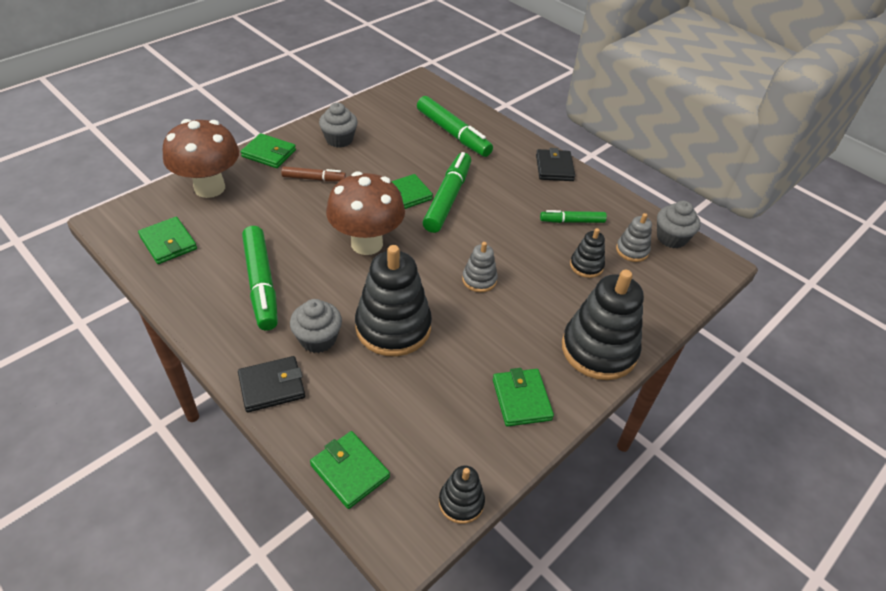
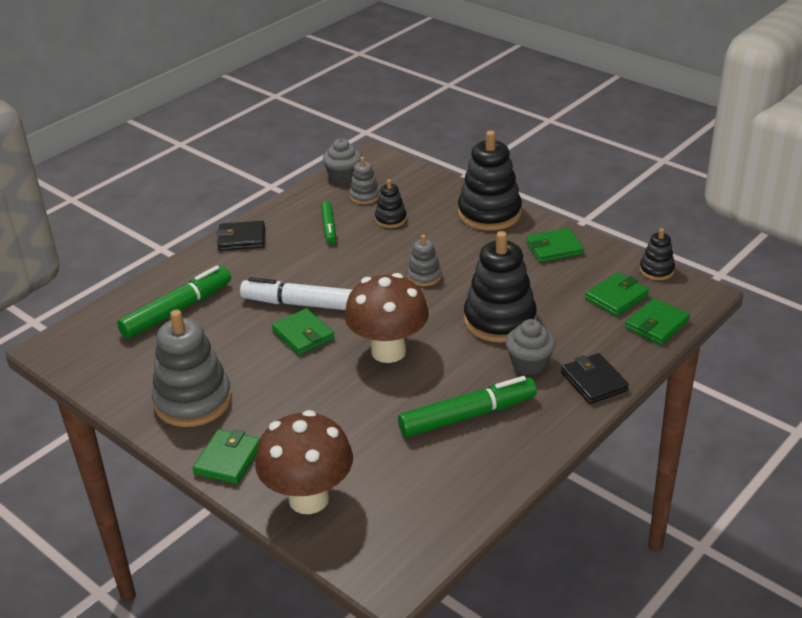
camera: 90 degrees left, 10 degrees down
green wallet [138,217,197,264] -> green wallet moved to [585,272,649,316]
brown marker [281,166,346,182] -> none
grey cupcake [319,103,358,148] -> grey stacking toy [152,310,232,427]
green marker [423,152,471,233] -> white marker [240,277,353,310]

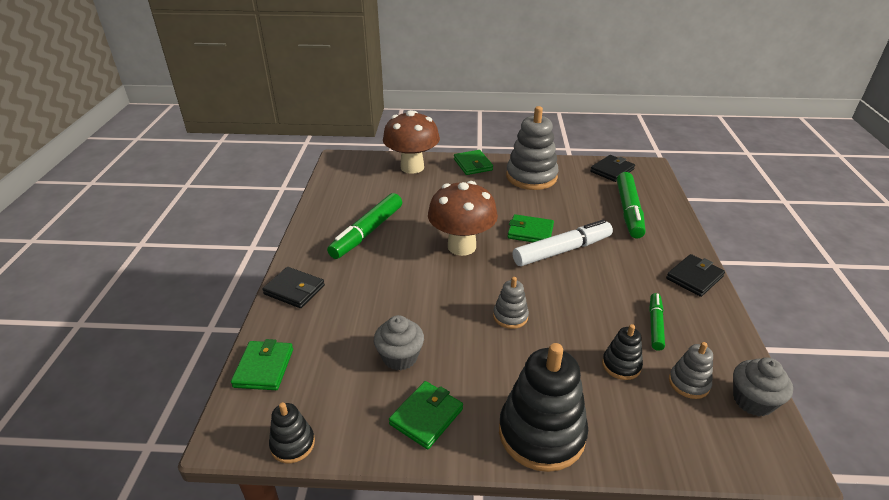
camera: 140 degrees right, 0 degrees up
green marker [321,201,336,244] -> green marker turned 60 degrees clockwise [649,293,665,351]
black stacking toy [464,231,537,343] -> none
grey cupcake [506,319,556,375] -> grey cupcake moved to [374,315,424,371]
green wallet [585,272,649,316] -> none
none -> black wallet [590,155,635,182]

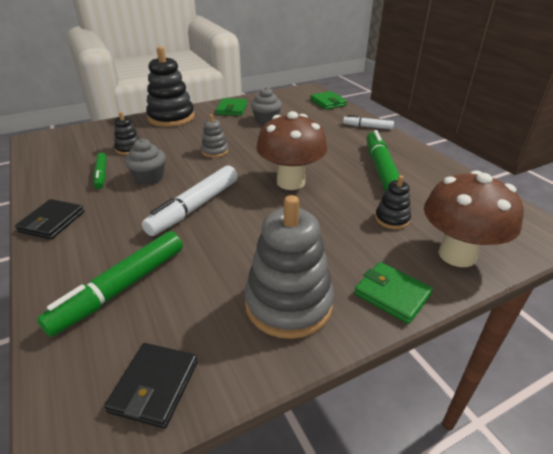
camera: 150 degrees right, 0 degrees up
black wallet [262,267,325,308] -> white marker [343,115,394,130]
black stacking toy [269,402,315,463] -> black stacking toy moved to [375,175,411,229]
green wallet [507,214,554,242] -> none
green marker [617,172,645,239] -> green marker turned 120 degrees counterclockwise [37,231,183,337]
grey stacking toy [669,342,713,399] -> none
grey cupcake [733,358,793,416] -> grey cupcake moved to [125,138,166,185]

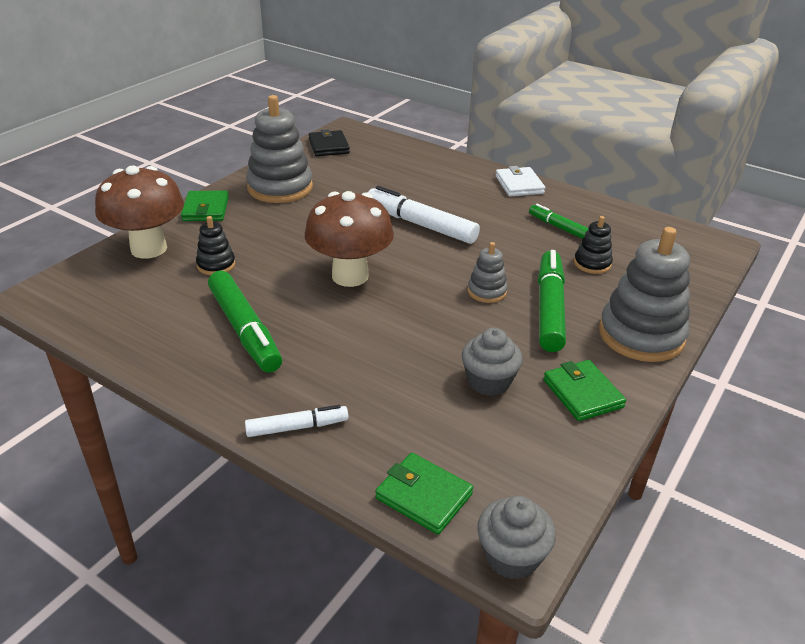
camera: 150 degrees right, 0 degrees up
black wallet [15,199,84,239] -> white wallet [495,166,545,196]
green marker [37,231,183,337] -> green marker moved to [538,250,566,352]
grey cupcake [125,138,166,185] -> grey cupcake moved to [477,496,556,579]
white marker [142,165,238,236] -> white marker turned 60 degrees counterclockwise [368,186,480,244]
black stacking toy [146,46,195,127] -> grey stacking toy [599,227,690,362]
green wallet [354,262,433,324] -> green wallet turned 75 degrees clockwise [181,191,229,221]

